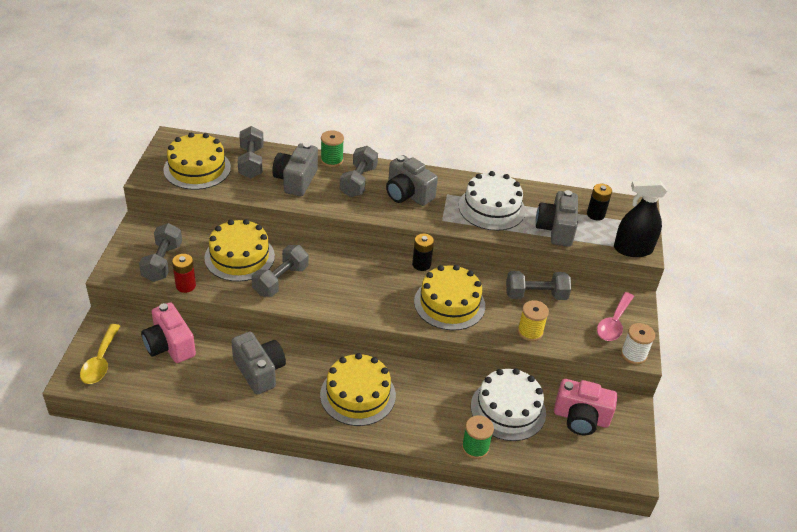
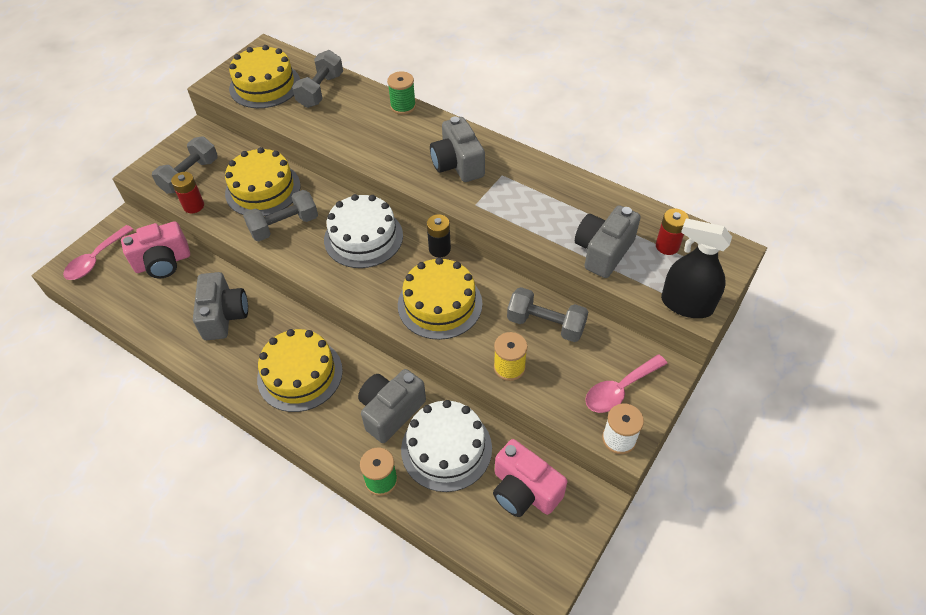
camera: 30 degrees right, 10 degrees up
yellow spoon [80,324,120,384] -> pink spoon [63,225,134,280]
pink camera [141,302,196,363] -> pink camera turned 105 degrees counterclockwise [121,221,190,278]
grey camera [272,143,318,196] -> grey camera moved to [358,369,426,443]
grey dumbbell [340,146,378,197] -> none
white cake [459,171,526,231] -> white cake moved to [324,194,403,268]
black battery [587,184,612,221] -> red battery [656,209,689,255]

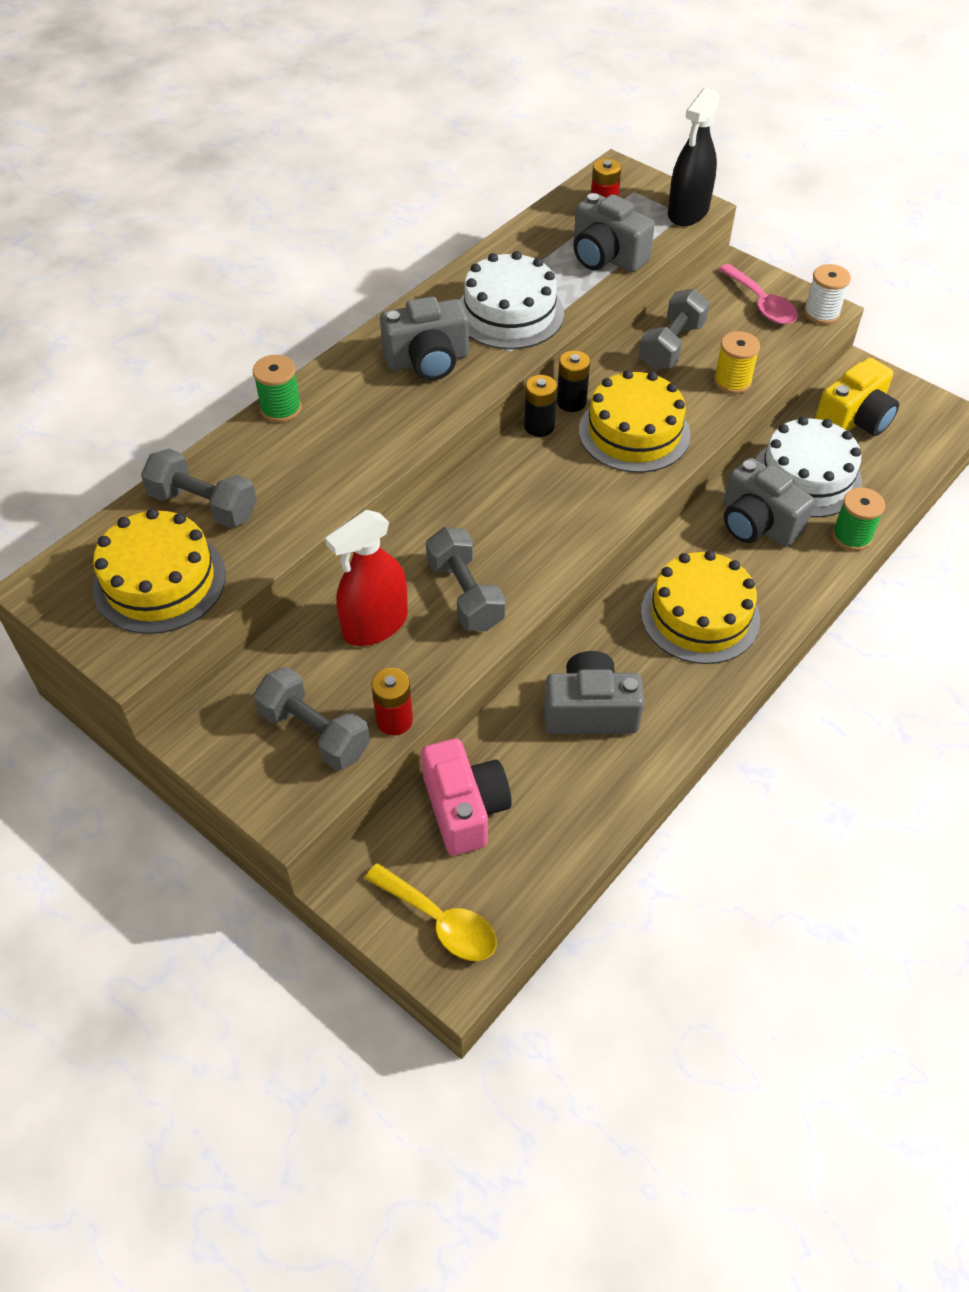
camera: 85 degrees left, 0 degrees up
pink spoon [63,225,134,280] -> yellow spoon [365,863,497,961]
yellow cake [225,147,301,216] -> red spray bottle [325,510,408,646]
white cake [324,194,403,268] -> white cake moved to [460,251,564,349]
pink camera [493,439,567,517] -> yellow camera [815,358,899,436]
none -> black battery [557,351,590,412]

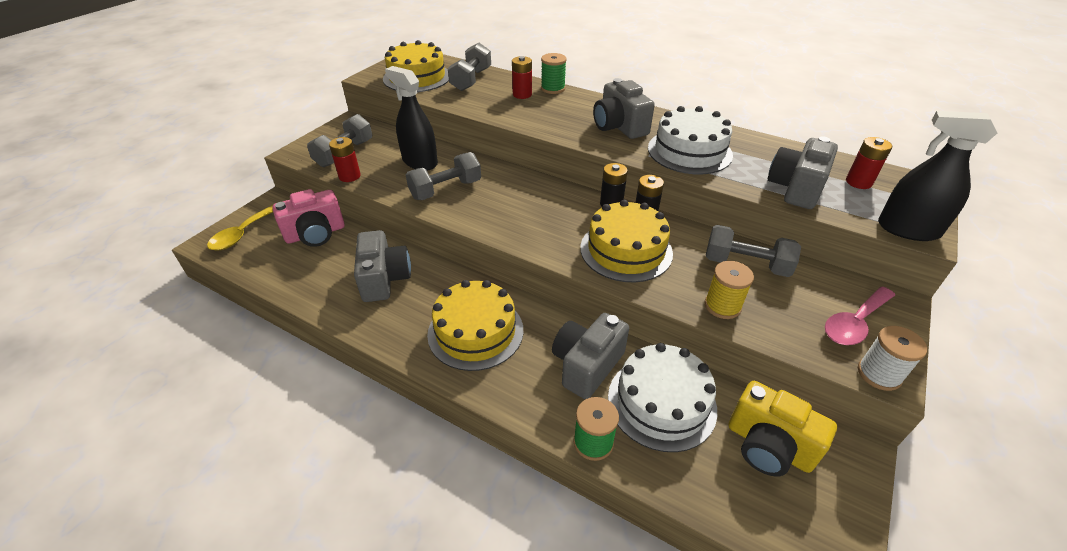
camera: 80 degrees right, 10 degrees down
red spray bottle [325,510,408,646] -> black spray bottle [385,66,438,171]
none -> red battery [512,56,532,99]

